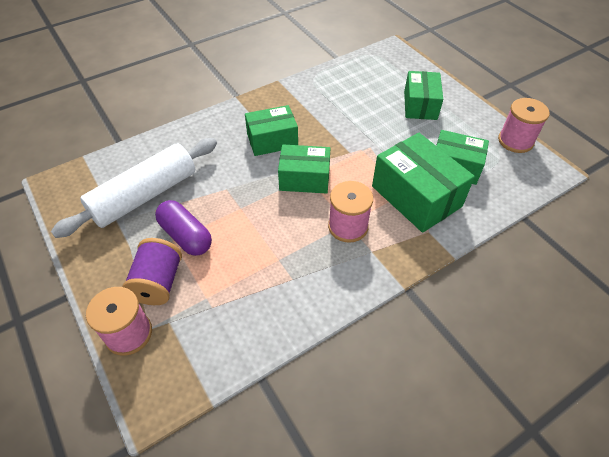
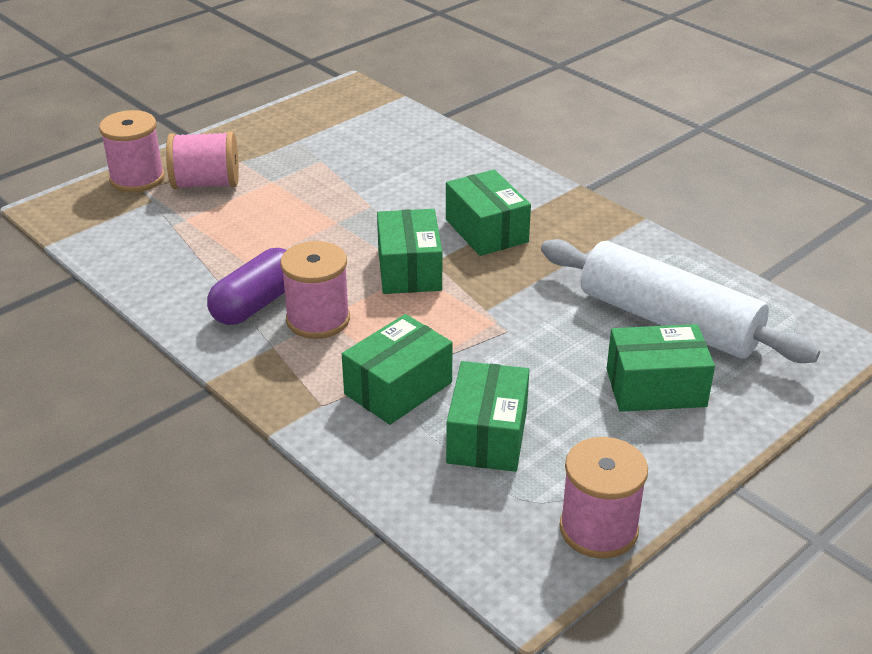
camera: 80 degrees right, 15 degrees down
white rolling pin [51,138,217,238] -> white rolling pin moved to [541,239,820,363]
purple spool [122,238,182,305] -> pink spool [166,131,239,189]
purple capsule [155,200,212,256] -> purple capsule moved to [207,248,287,325]
green box [372,133,475,233] -> green box [342,314,453,425], size x0.67

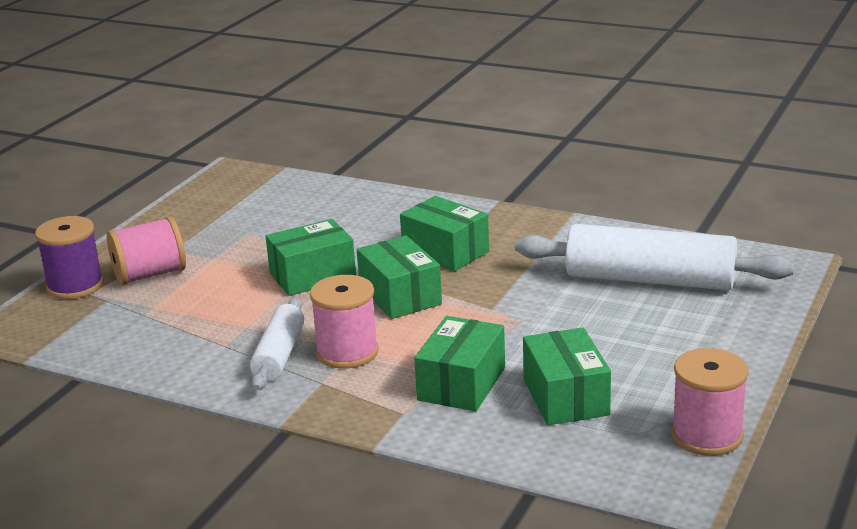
camera: 20 degrees left, 10 degrees down
pink spool [99,110,165,192] -> purple spool [35,216,104,299]
purple capsule [207,248,287,325] -> white rolling pin [250,297,304,391]
green box [607,324,715,412] -> green box moved to [266,219,356,296]

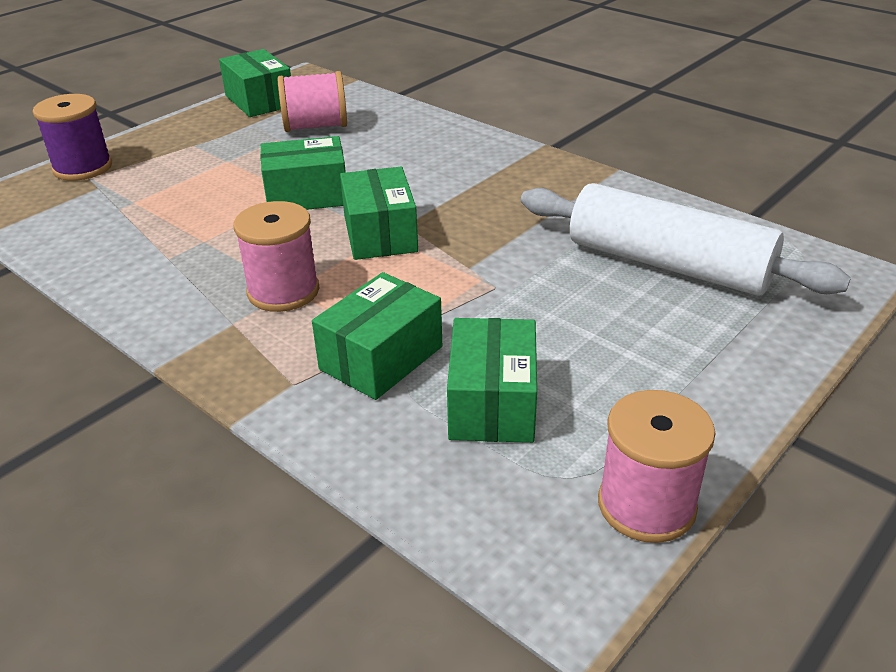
camera: 15 degrees right, 10 degrees up
pink spool [107,216,186,285] -> pink spool moved to [278,71,347,132]
white rolling pin [250,297,304,391] -> none
green box [400,196,489,271] -> green box moved to [219,49,291,117]

